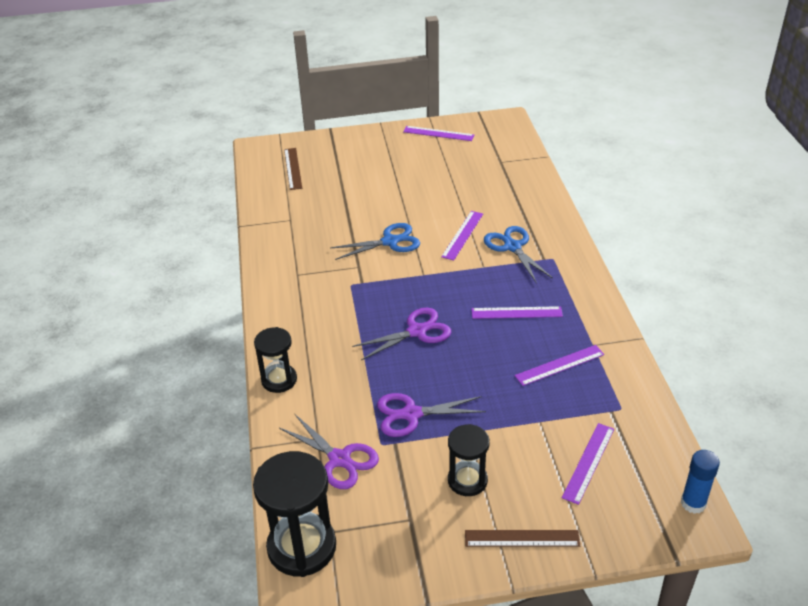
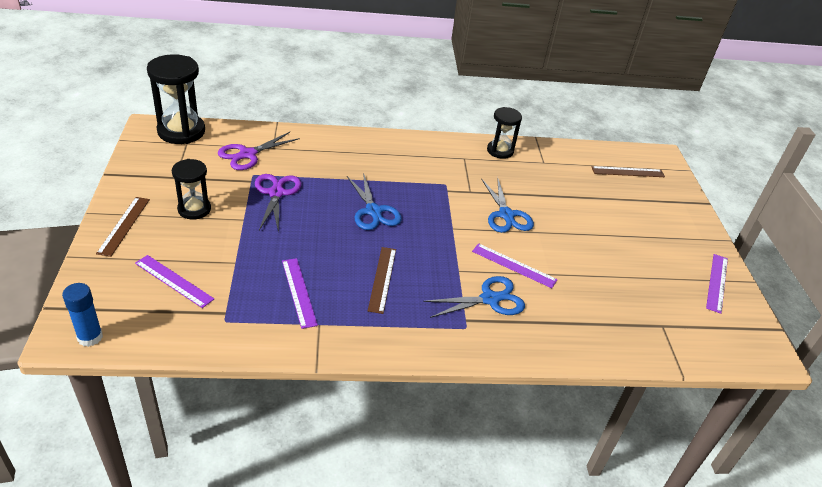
camera: 90 degrees right, 0 degrees up
black hourglass [254,327,297,393] -> black hourglass moved to [487,107,522,159]
purple scissors [352,308,451,360] -> blue scissors [347,173,402,230]
purple ruler [472,306,563,319] -> brown ruler [368,247,396,314]

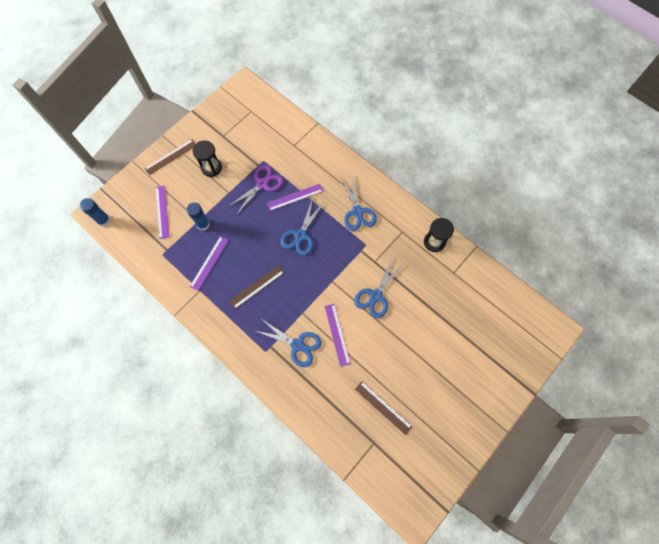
camera: 50 degrees right, 30 degrees up
black hourglass [147,54,205,144] -> none
purple scissors [218,132,300,170] -> none
brown ruler [591,166,665,177] -> brown ruler moved to [355,381,413,435]
purple ruler [706,254,728,314] -> purple ruler moved to [267,184,323,211]
none -> blue glue stick [187,202,210,231]
none -> blue scissors [341,178,377,231]

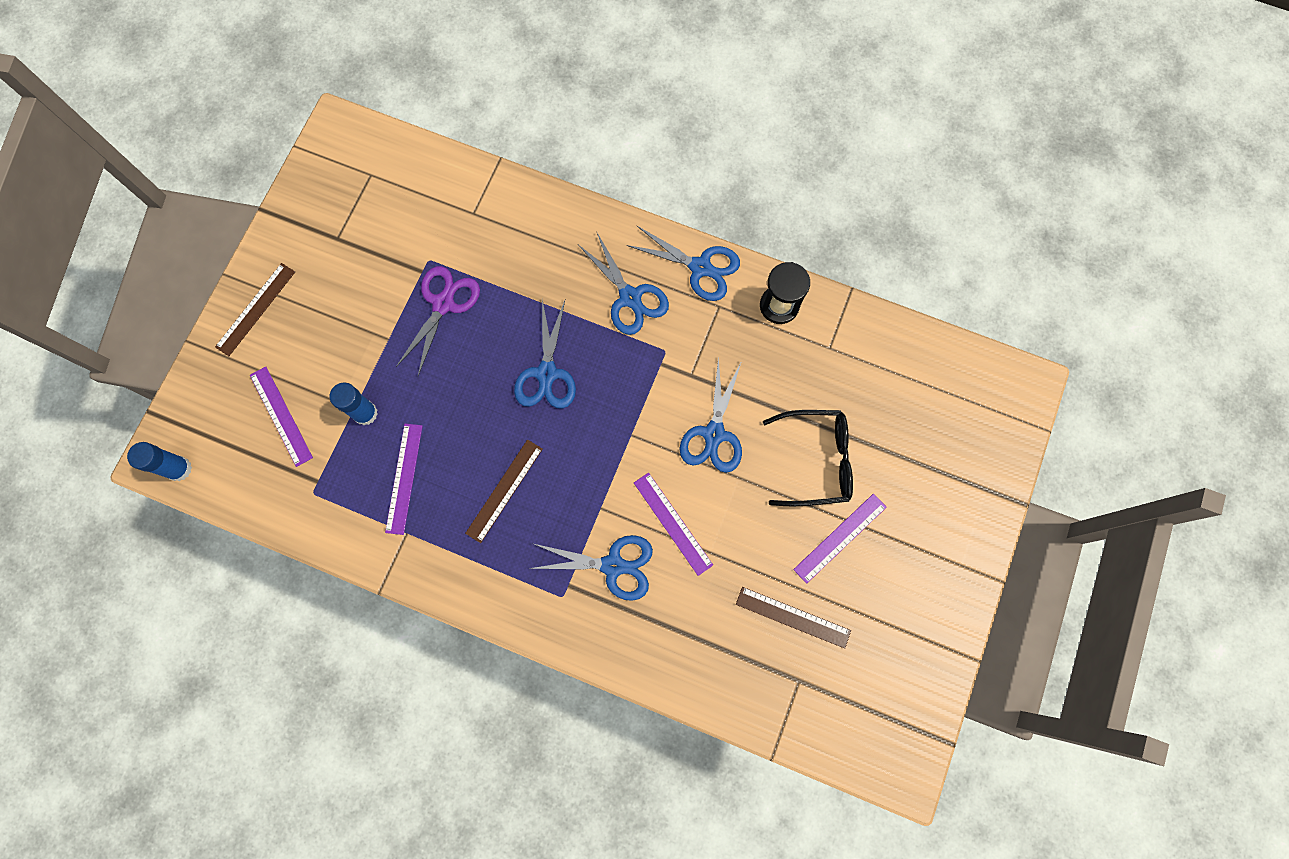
camera: 20 degrees left, 5 degrees up
black hourglass [192,140,222,177] -> none
purple ruler [267,184,323,211] -> purple ruler moved to [793,494,887,584]
none -> blue scissors [626,225,740,301]
none -> black glasses [763,410,853,506]

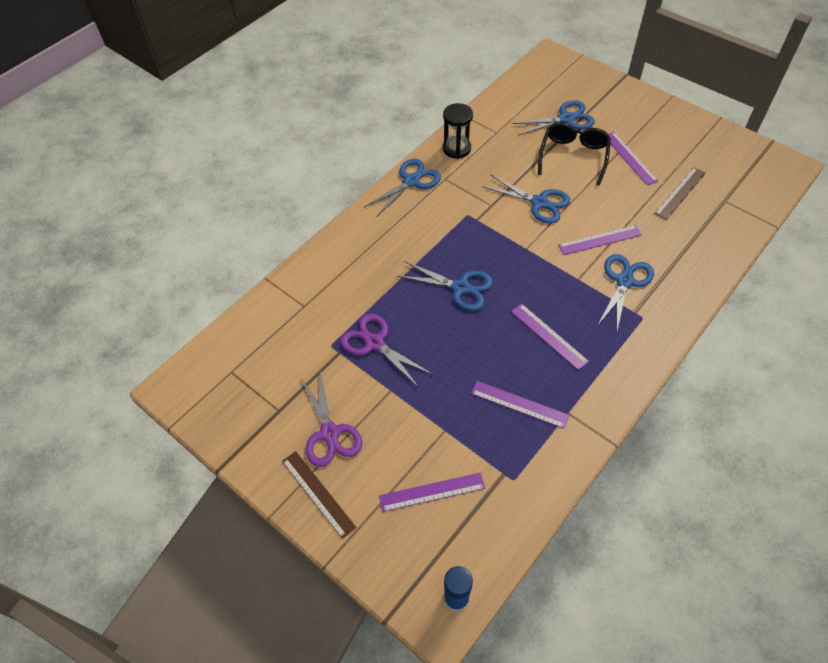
camera: 70 degrees left, 20 degrees down
blue glue stick [330,383,378,425] -> none
brown ruler [465,440,543,543] -> purple ruler [511,303,589,370]
blue scissors [579,231,669,335] -> blue scissors moved to [512,101,595,135]
none -> purple scissors [300,372,362,467]

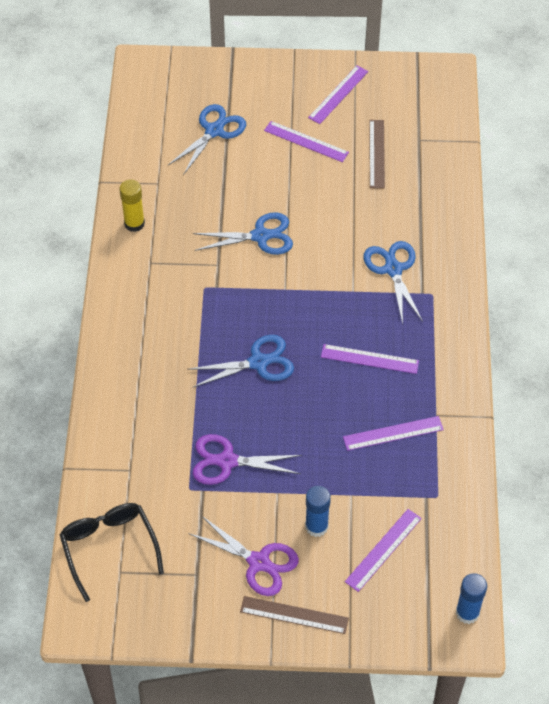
camera: 40 degrees left, 0 degrees up
blue scissors [364,159,441,217] -> none
black hourglass [443,103,473,159] -> yellow glue stick [119,179,145,232]
black glasses [538,122,611,186] -> black glasses moved to [60,503,164,602]
purple ruler [558,225,642,255] -> purple ruler moved to [308,65,368,124]
none -> blue glue stick [305,486,331,537]

